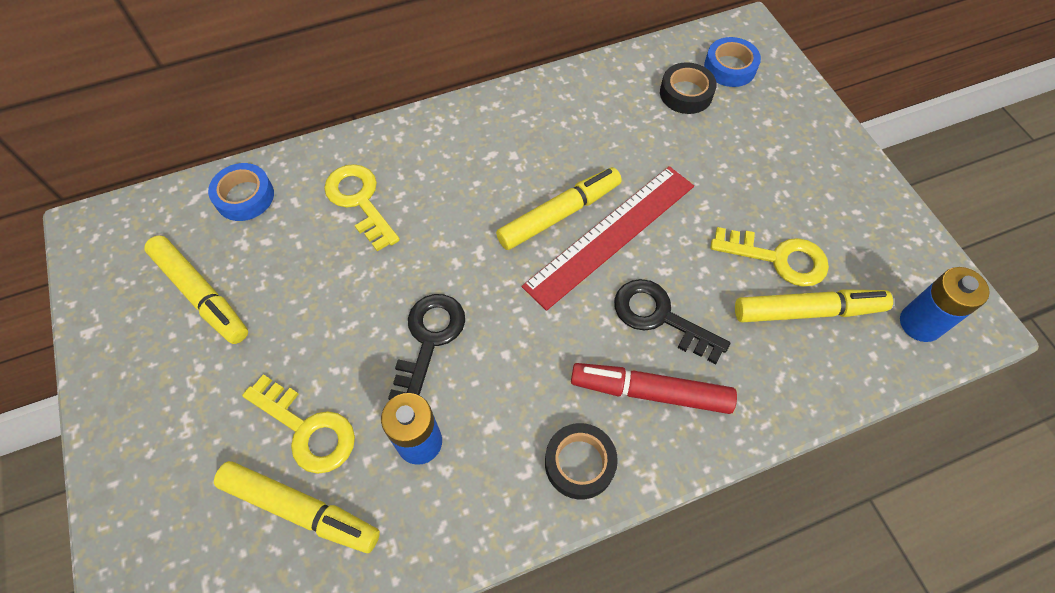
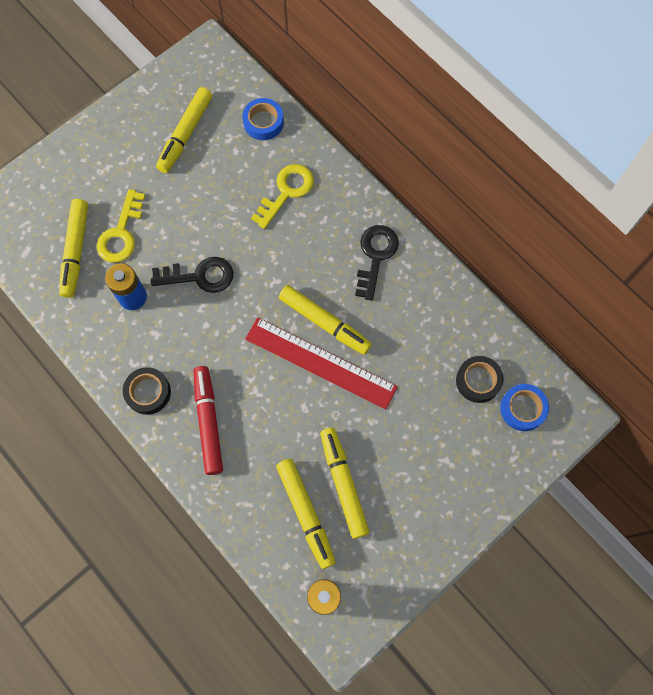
camera: 70 degrees right, 10 degrees up
black key [614,279,730,364] -> black key moved to [355,225,399,301]
yellow key [710,227,829,287] -> yellow marker [320,428,370,539]

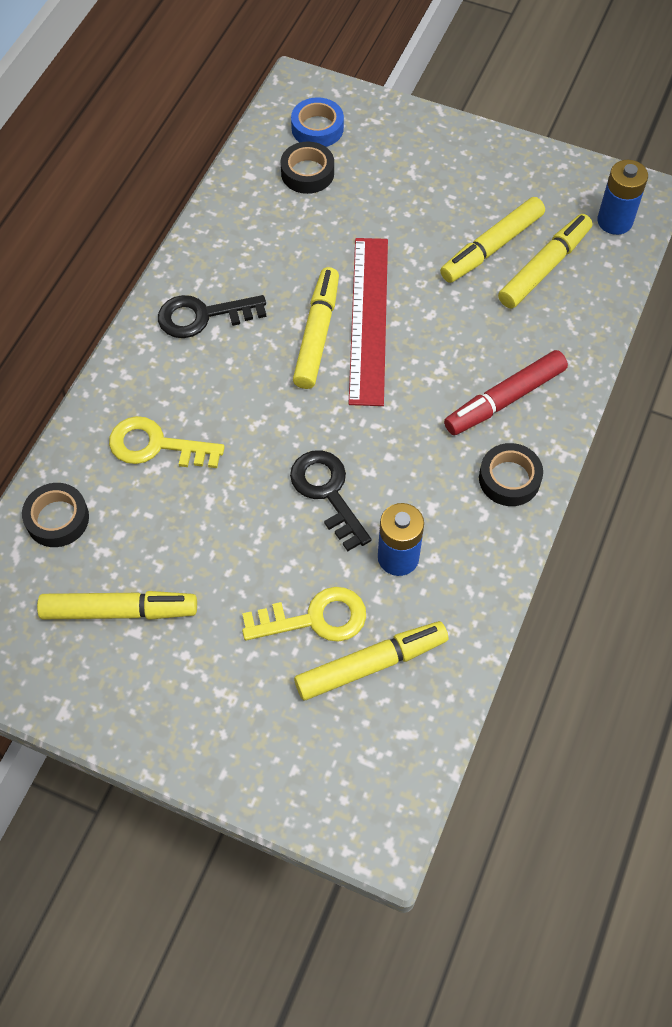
camera: 115 degrees left, 10 degrees down
blue tape [242,98,284,140] -> black tape [22,483,89,547]

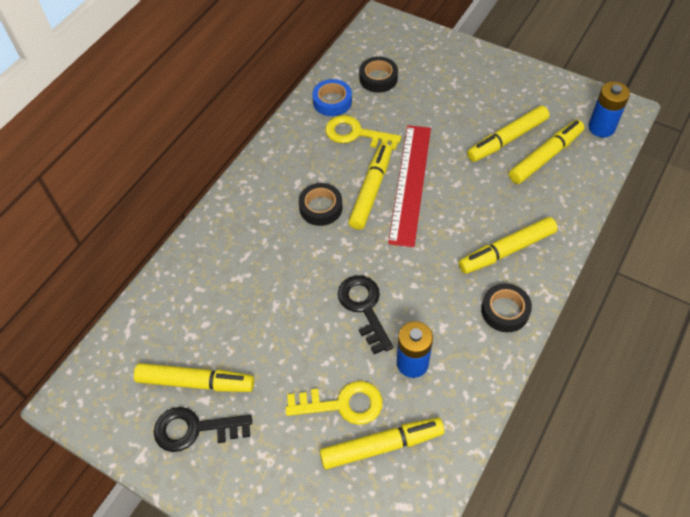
camera: 10 degrees right, 5 degrees down
black tape [22,483,89,547] -> black tape moved to [299,183,343,226]
yellow key [109,416,225,468] -> yellow key moved to [325,115,401,150]
black key [158,295,266,338] -> black key moved to [154,407,252,452]
blue tape [291,97,344,147] -> blue tape moved to [312,79,352,116]
red marker [444,350,568,435] -> yellow marker [459,217,558,274]

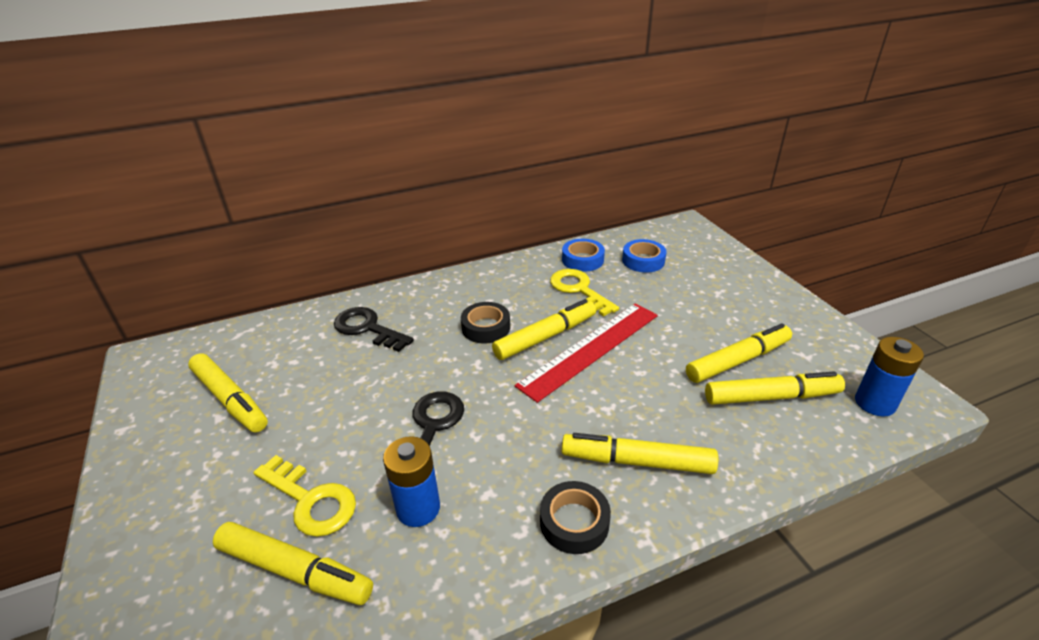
camera: 35 degrees right, 20 degrees down
black key [154,407,252,452] -> black key moved to [334,307,414,352]
black tape [359,57,398,93] -> blue tape [622,239,667,273]
yellow marker [467,105,550,162] -> yellow marker turned 150 degrees clockwise [686,323,792,383]

